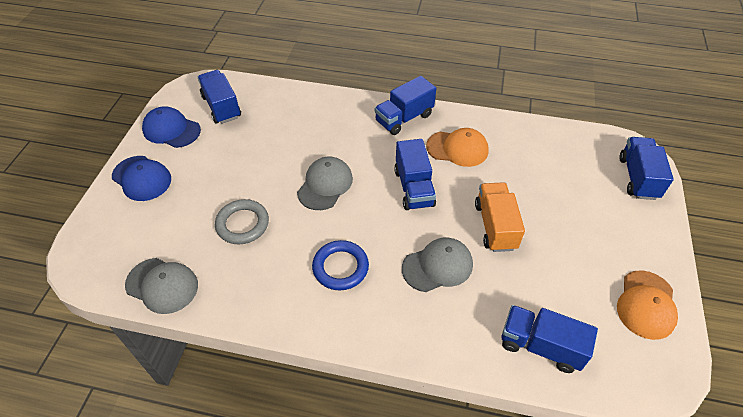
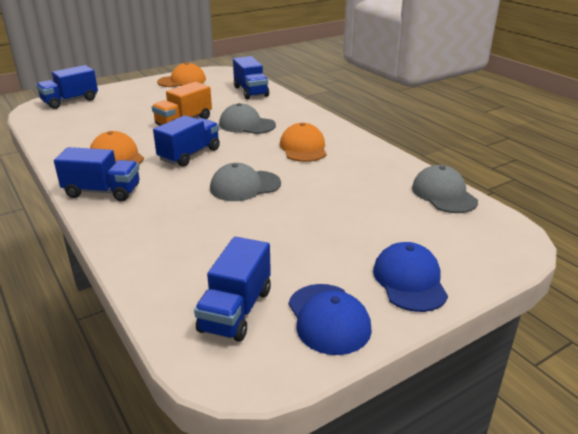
camera: 135 degrees left, 20 degrees down
grey ring [215,199,269,244] -> none
blue ring [312,240,369,290] -> orange cap [280,123,326,162]

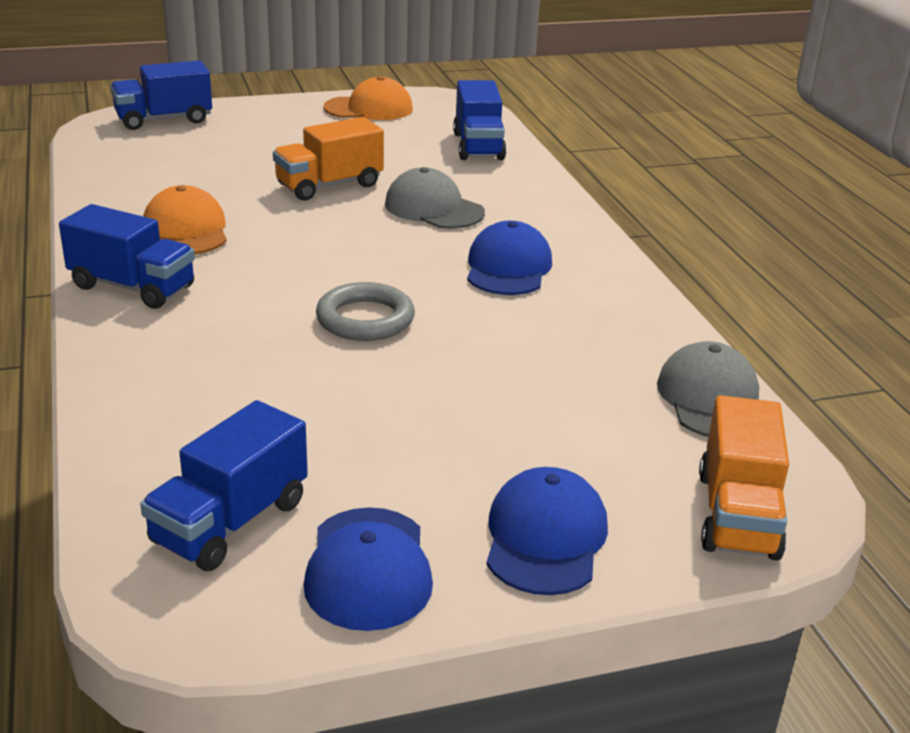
camera: 15 degrees right, 0 degrees up
blue truck [153,115,220,167] -> none
grey cap [210,163,281,201] -> grey ring [316,282,415,341]
orange cap [280,123,326,162] -> blue cap [467,221,552,295]
none -> orange truck [699,395,789,561]

